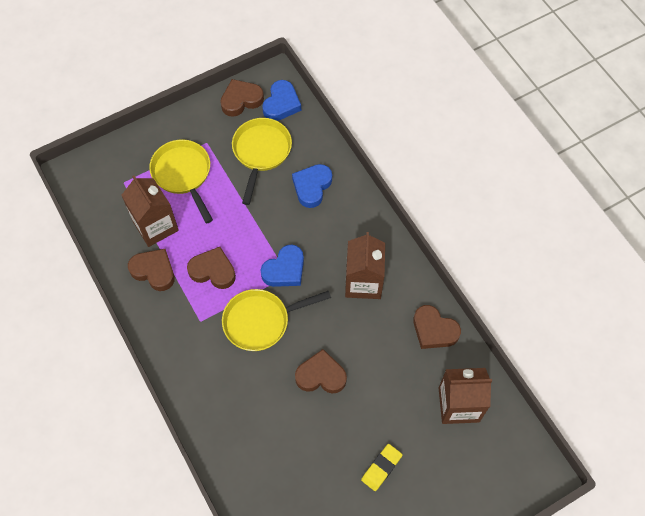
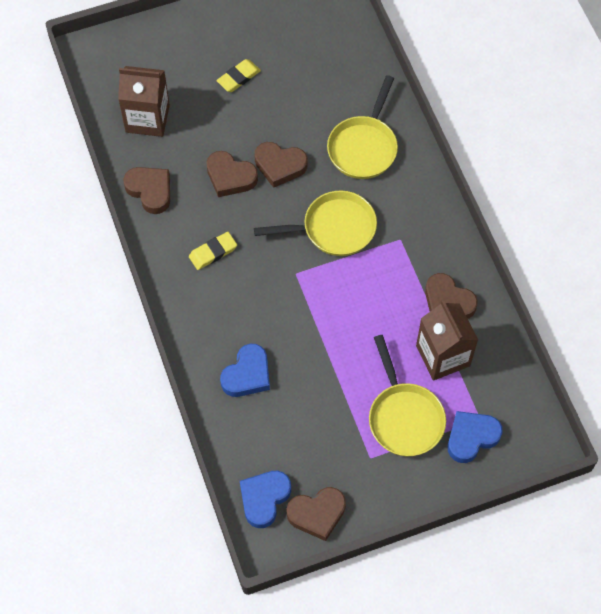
camera: 170 degrees left, 0 degrees up
brown heart [187,247,236,289] -> brown heart moved to [206,151,258,197]
yellow pan [232,118,292,205] -> yellow pan moved to [327,75,398,179]
blue heart [260,245,304,287] -> blue heart moved to [448,411,503,463]
brown carton [345,232,385,299] -> yellow eraser [189,232,237,270]

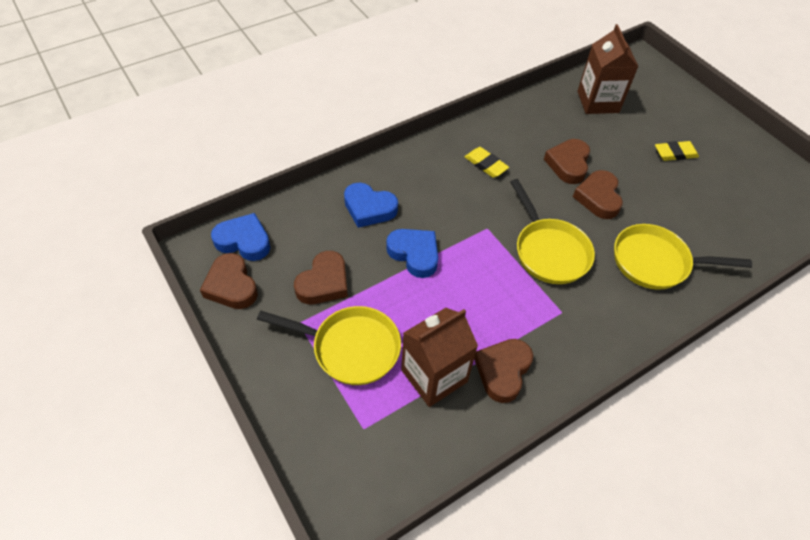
camera: 75 degrees right, 10 degrees down
brown heart [123,167,170,214] -> brown heart moved to [294,251,348,304]
yellow eraser [216,59,261,92] -> yellow eraser turned 45 degrees counterclockwise [655,141,699,161]
yellow pan [369,335,446,456] -> yellow pan turned 135 degrees counterclockwise [257,306,401,385]
blue heart [448,411,503,463] -> blue heart moved to [386,229,438,278]

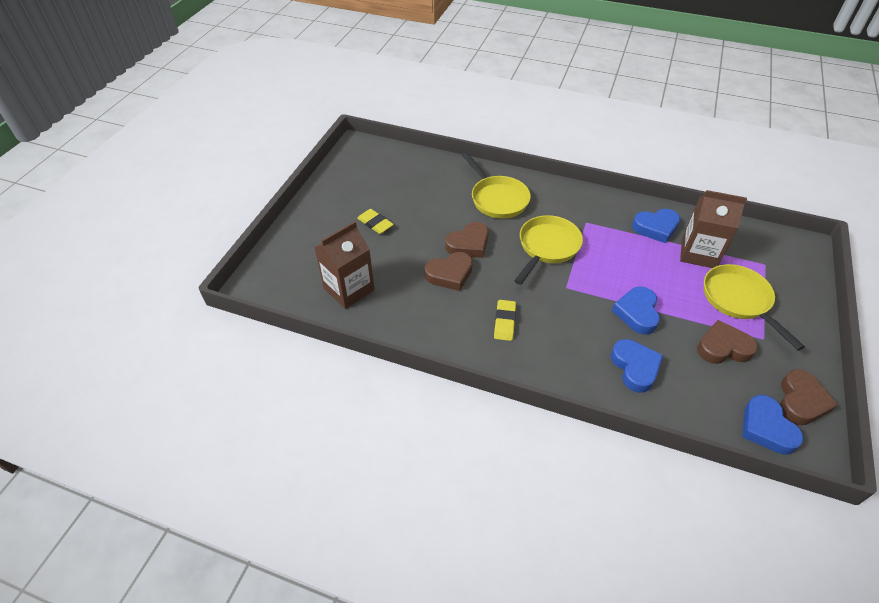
camera: 125 degrees left, 5 degrees down
brown heart [474,339,533,403] -> blue heart [632,209,680,243]

